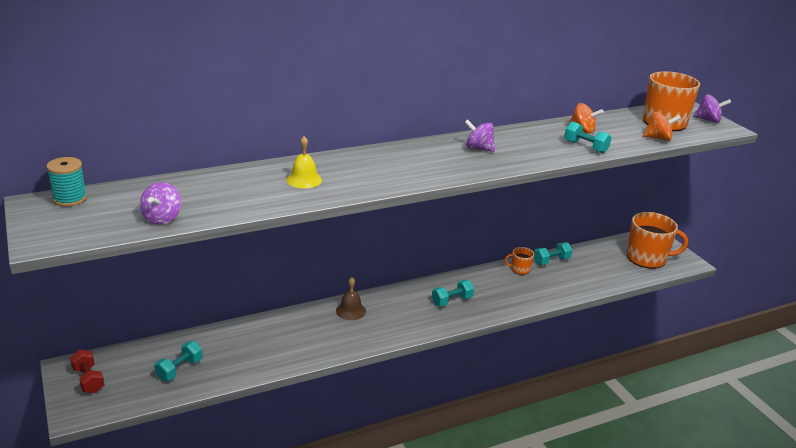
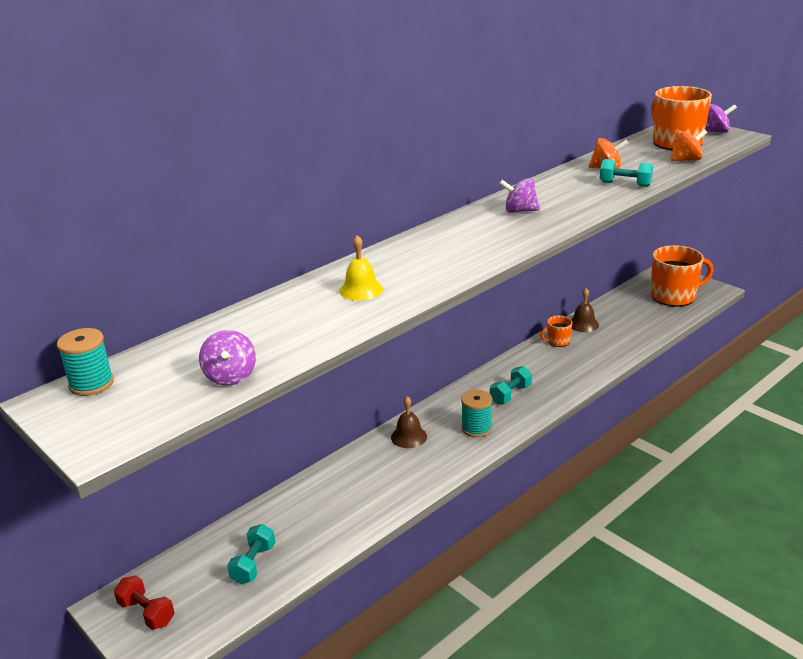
camera: 15 degrees left, 0 degrees up
turquoise dumbbell [534,242,572,265] -> brown bell [571,288,599,332]
none -> turquoise spool [461,390,492,437]

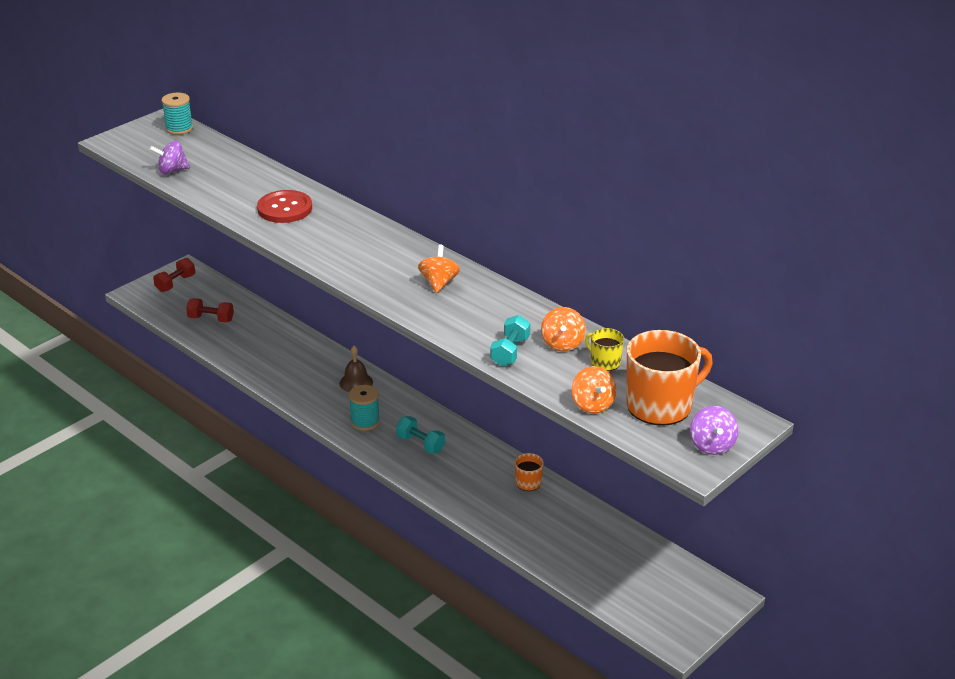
camera: 85 degrees right, 5 degrees up
turquoise dumbbell [227,524,275,584] -> red dumbbell [186,298,234,322]
yellow bell [339,235,383,301] -> red button [257,190,312,223]
purple spinning top [499,178,540,213] -> orange spinning top [418,245,460,293]
brown bell [571,288,599,332] -> none
orange mug [651,245,714,307] -> none
none -> yellow mug [585,328,624,371]

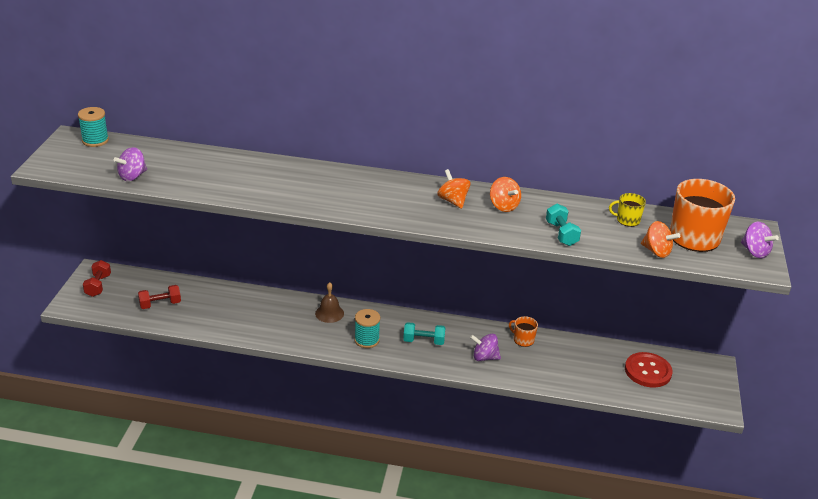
camera: 35 degrees left, 0 degrees up
red button [257,190,312,223] -> red button moved to [625,352,672,388]
orange spinning top [541,307,586,352] -> orange spinning top moved to [490,177,521,212]
none -> purple spinning top [470,334,501,361]

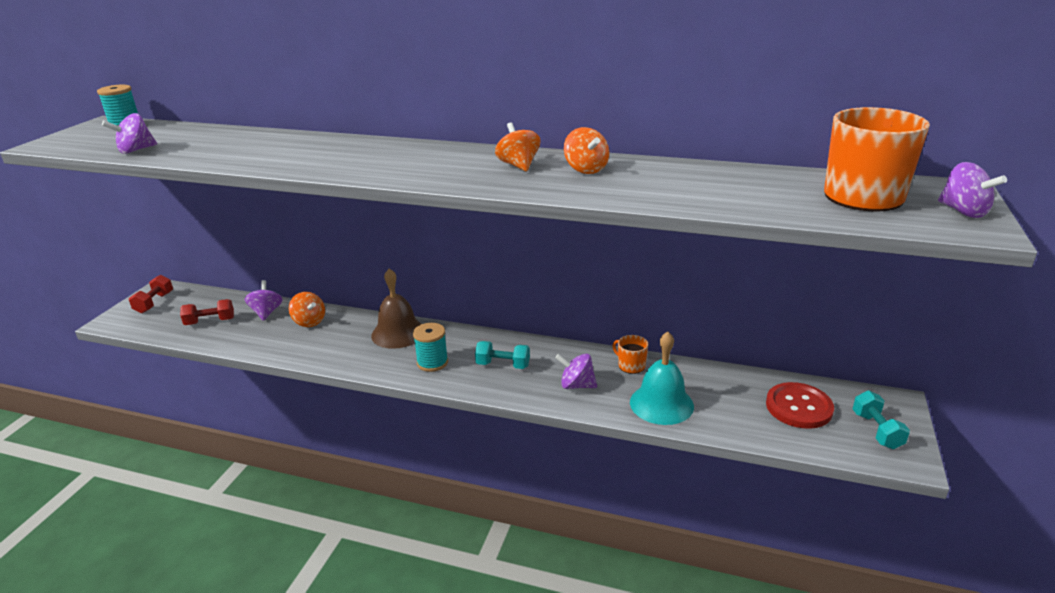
camera: 10 degrees right, 5 degrees down
brown bell [315,282,344,323] -> brown bell [371,268,421,349], size x1.55
turquoise dumbbell [546,203,581,246] -> turquoise dumbbell moved to [853,391,910,449]
yellow mug [609,193,646,227] -> none
orange spinning top [641,221,680,258] -> orange spinning top moved to [289,292,325,327]
none -> purple spinning top [245,280,283,321]
none -> turquoise bell [630,331,694,425]

